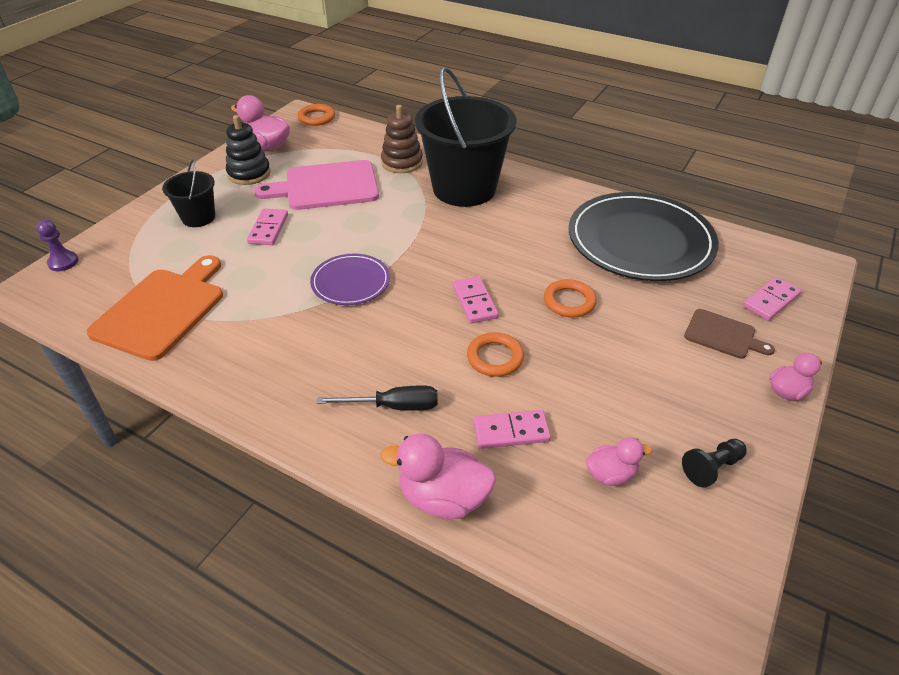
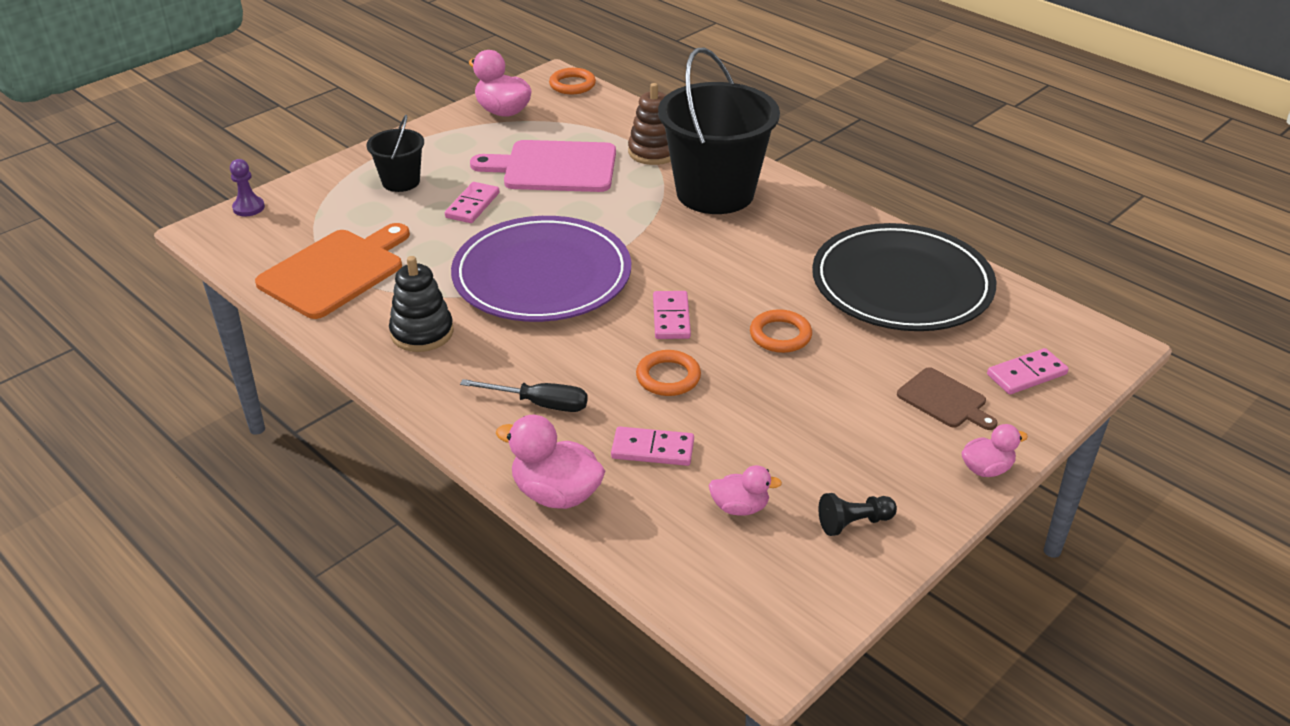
camera: 15 degrees right, 5 degrees down
black stacking toy [226,115,271,185] -> black stacking toy moved to [389,256,454,352]
purple plate [310,254,390,305] -> purple plate [451,216,631,322], size x1.97

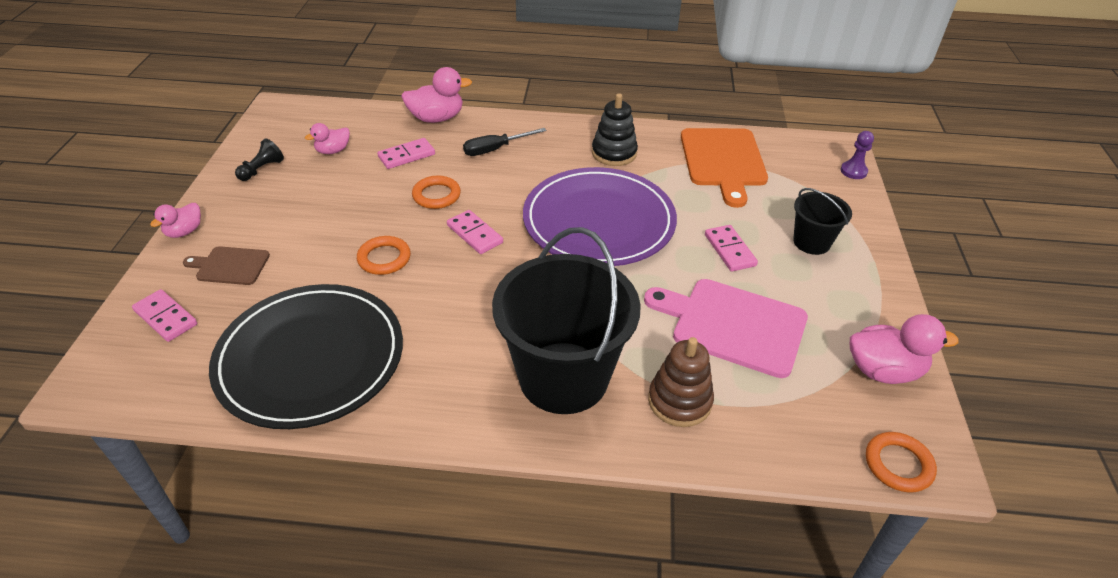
camera: 140 degrees right, 5 degrees up
pink cutting board [470,140,616,192] -> pink cutting board turned 120 degrees counterclockwise [644,279,808,378]
pink domino [987,348,1069,395] -> pink domino turned 75 degrees counterclockwise [132,289,197,342]

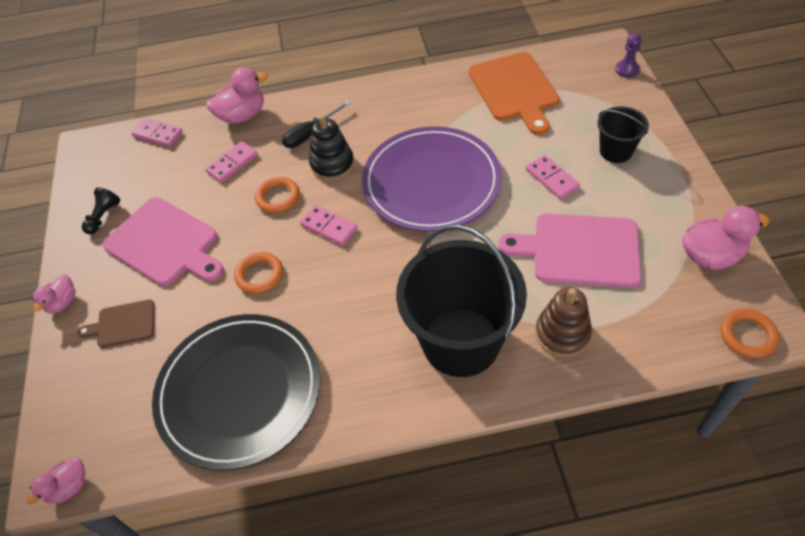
camera: 10 degrees left, 10 degrees up
pink domino [132,289,197,342] -> pink domino moved to [131,118,183,147]
pink duck [305,123,350,154] -> pink duck moved to [27,457,85,504]
black stacking toy [592,93,638,166] -> black stacking toy moved to [309,115,354,181]
none -> pink cutting board [103,197,224,286]

